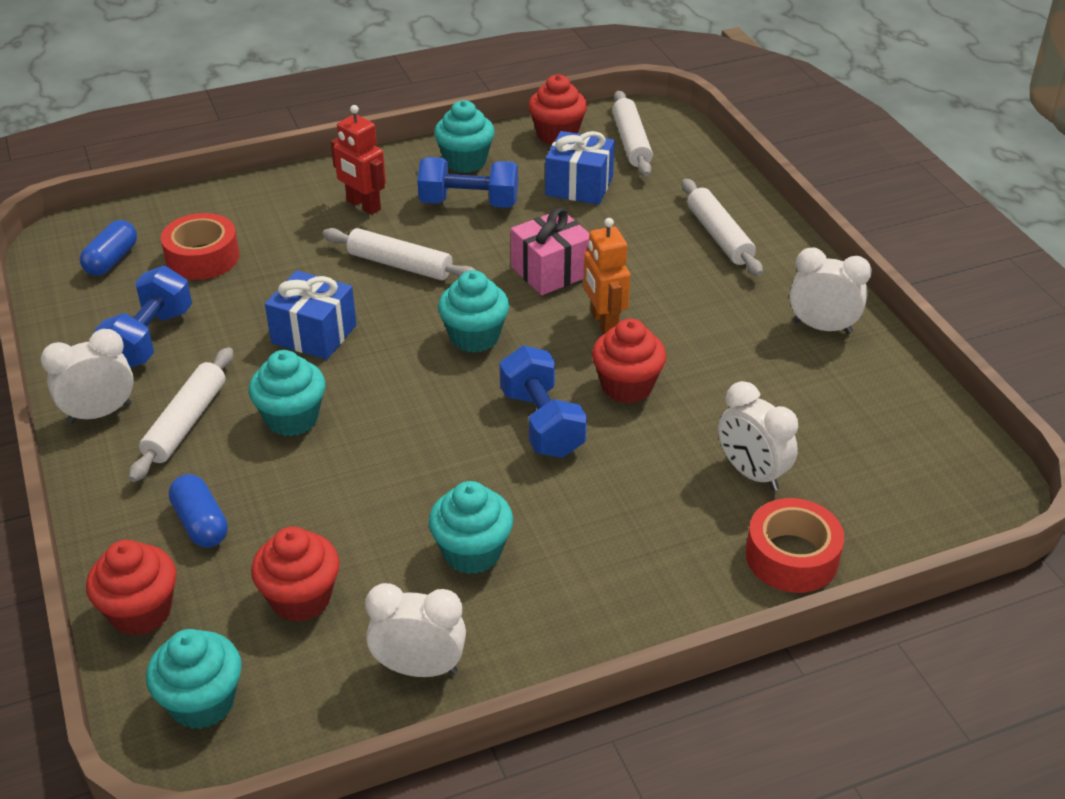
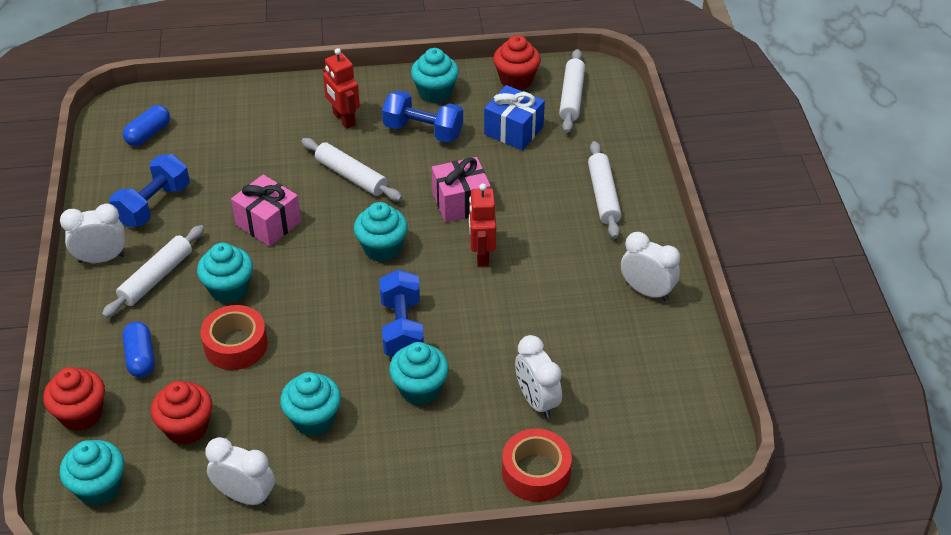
camera: 15 degrees right, 5 degrees up
red tape [161,213,239,280] -> red tape moved to [200,305,268,370]
blue gift [265,270,357,360] -> pink gift [231,175,301,246]
orange robot [583,218,630,334] -> red robot [469,184,496,266]
red cupcake [592,318,666,403] -> none
none -> turquoise cupcake [389,342,449,405]

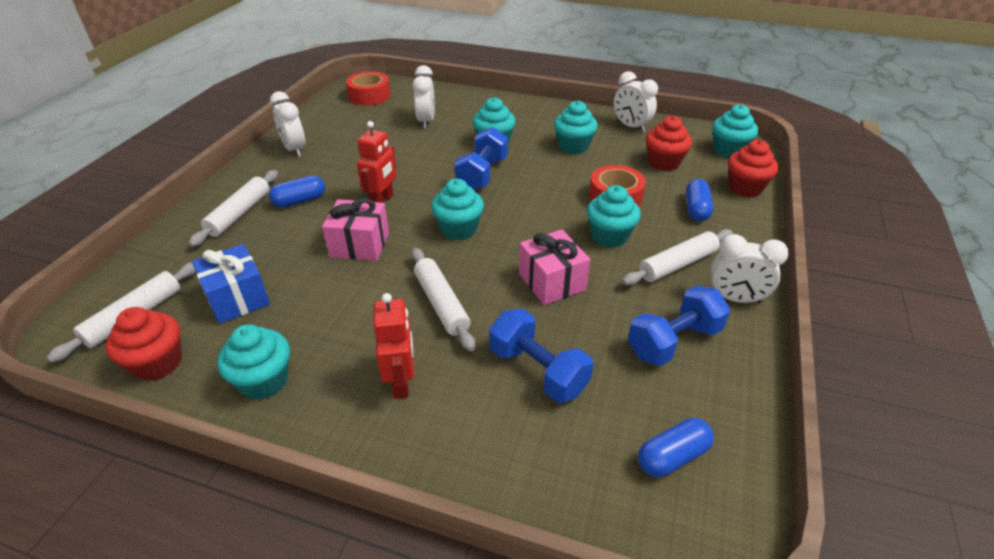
camera: 155 degrees left, 5 degrees down
blue dumbbell [382,91,463,143] -> blue dumbbell moved to [489,309,593,403]
red tape [502,429,572,502] -> red tape moved to [346,71,391,106]
none -> blue capsule [269,175,325,208]

